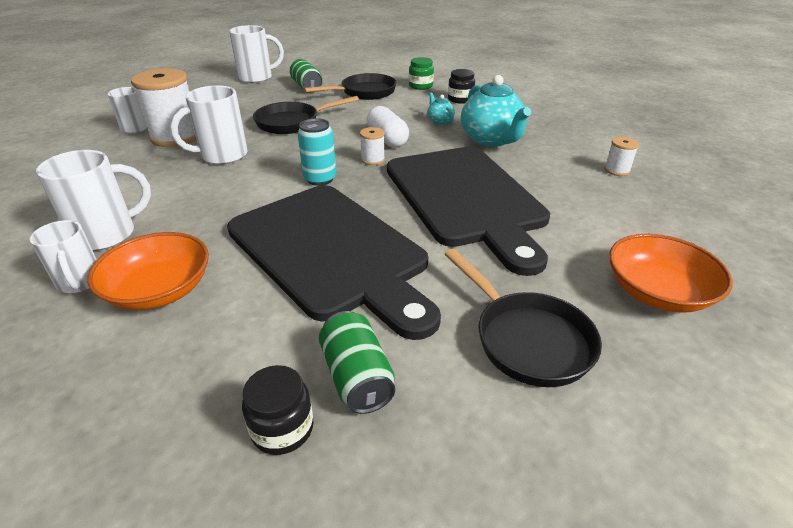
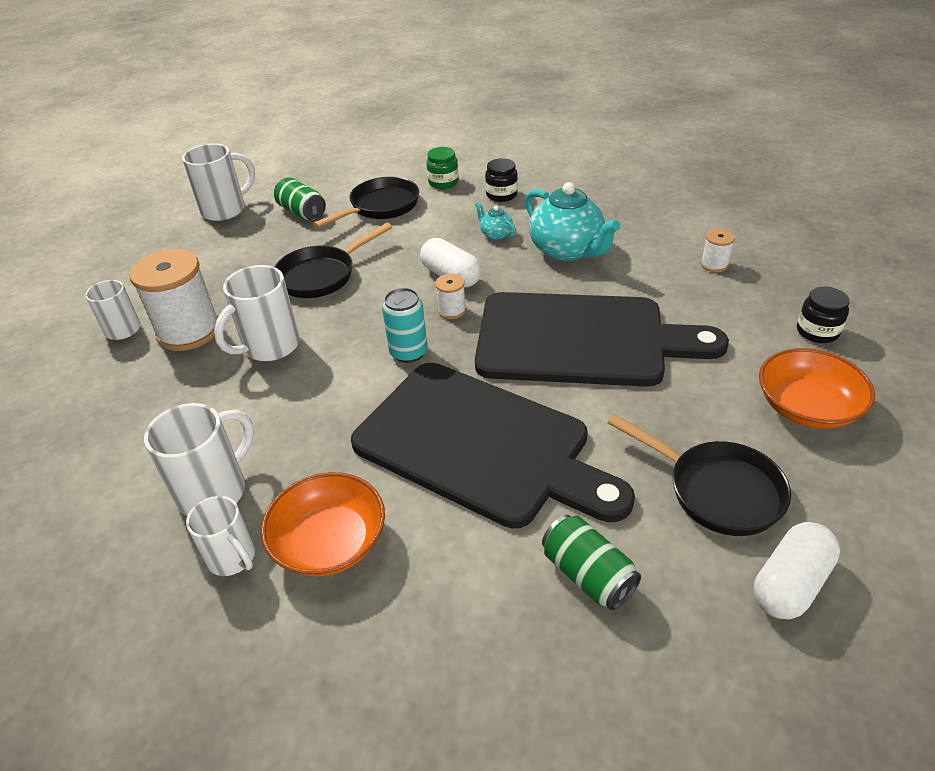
camera: 15 degrees left, 5 degrees up
black jar [242,365,314,455] -> black jar moved to [797,287,850,343]
black cutting board [387,147,550,276] -> black cutting board turned 45 degrees counterclockwise [475,292,729,387]
none -> white capsule [754,522,840,619]

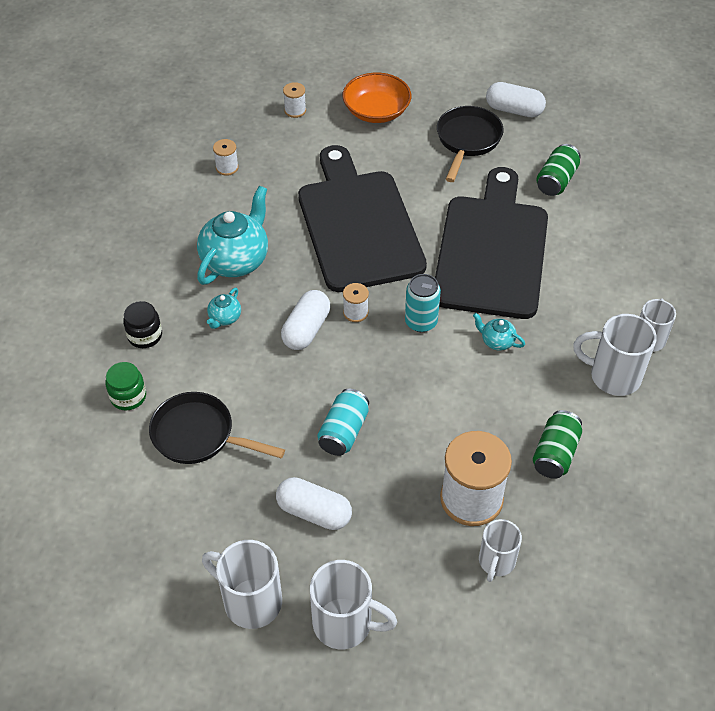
camera: 115 degrees left, 10 degrees up
white mug [214,265,300,361] -> white mug moved to [310,560,397,649]
orange bowl [261,472,385,576] -> none
green can [274,177,326,221] -> green can moved to [533,410,582,479]
black pan [275,223,392,298] -> turquoise can [317,389,369,456]
black jar [797,287,850,343] -> white spool [283,82,306,118]
none -> white capsule [276,477,352,530]
none -> turquoise teapot [473,313,525,351]

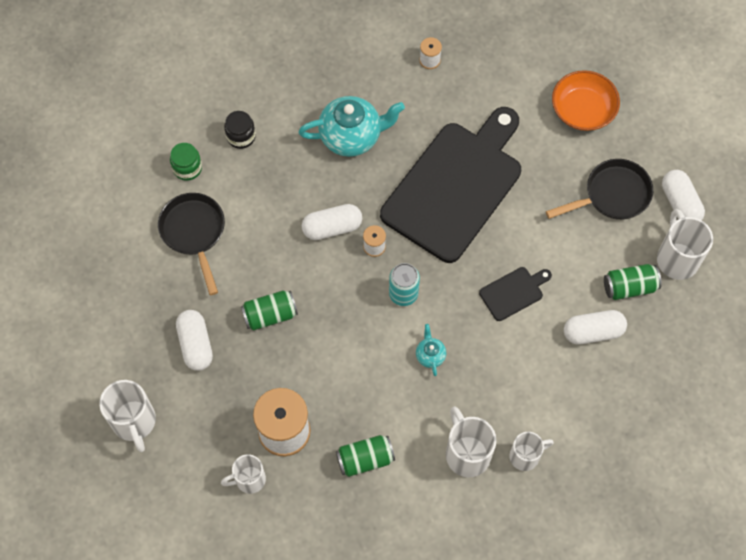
camera: 50 degrees right, 15 degrees up
white mug [202,540,282,629] -> white mug moved to [657,209,713,280]
turquoise teapot [207,288,241,329] -> none
white spool [283,82,306,118] -> none
turquoise can [317,389,369,456] -> green can [241,291,298,331]
black cutting board [435,167,548,319] -> black cutting board [479,267,552,321], size x0.40
none -> white capsule [564,310,627,345]

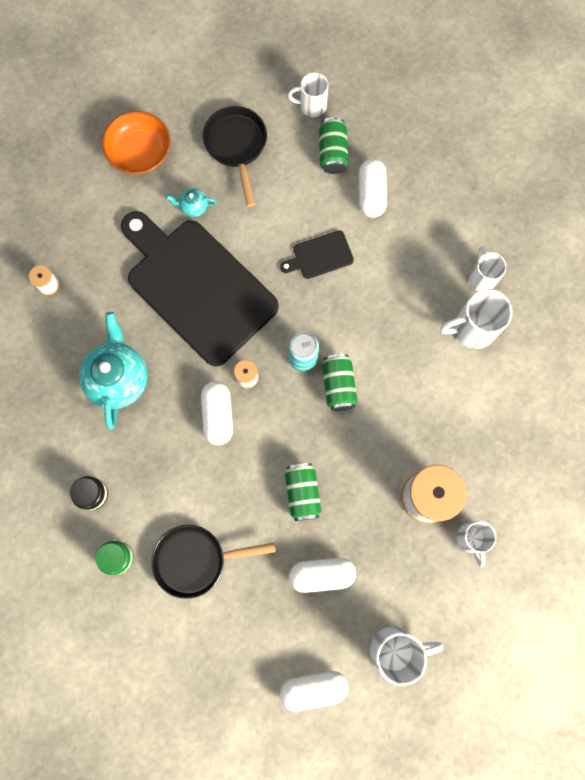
camera: 80 degrees left, 10 degrees up
green can [336,435,395,477] -> green can moved to [322,354,357,411]
turquoise teapot [416,324,446,376] -> turquoise teapot moved to [166,188,217,217]
black cutting board [479,267,552,321] -> black cutting board turned 90 degrees counterclockwise [280,230,354,279]
white mug [657,209,713,280] -> white mug [288,72,328,117], size x0.66
white capsule [662,170,705,220] -> white capsule moved to [280,671,348,712]

